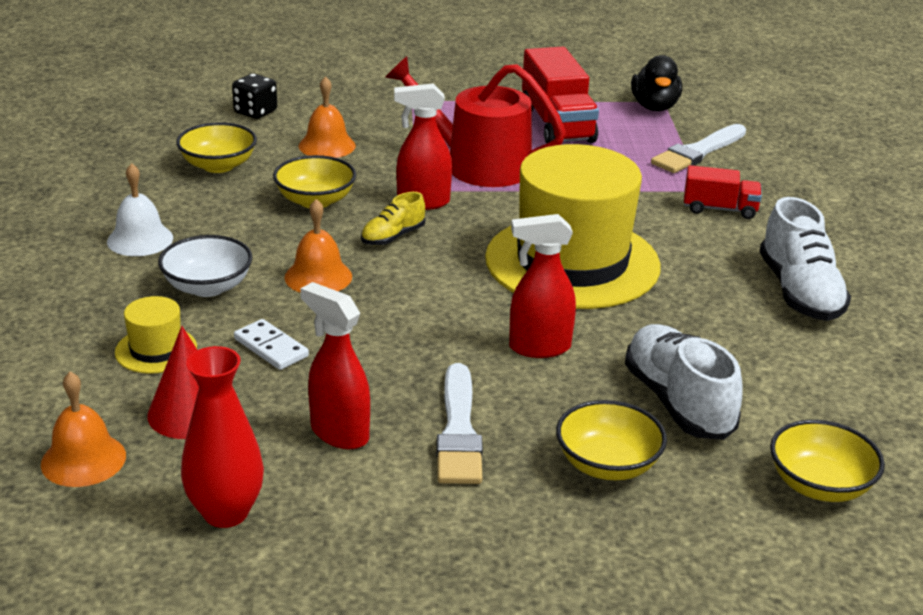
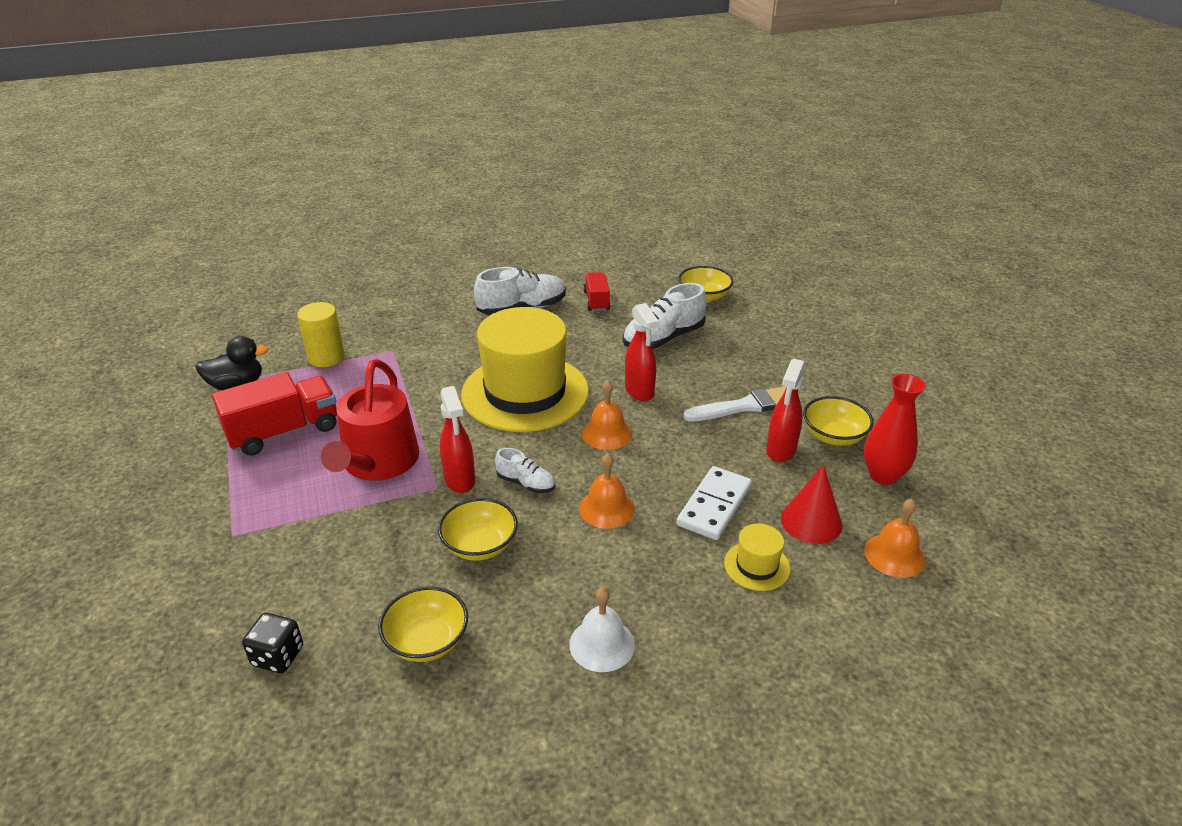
camera: 105 degrees left, 5 degrees up
white bowl [158,235,252,297] -> none
white domino [234,319,309,370] -> white domino [677,466,752,540], size x1.57
orange bell [299,76,356,158] -> orange bell moved to [582,380,632,450]
yellow shoe [361,192,425,246] -> white shoe [495,448,555,493]
yellow bowl [556,400,667,480] -> yellow bowl moved to [803,396,874,446]
white brush [651,124,746,173] -> yellow cylinder [297,302,345,367]
red truck [684,165,762,219] -> red truck moved to [583,272,610,311]

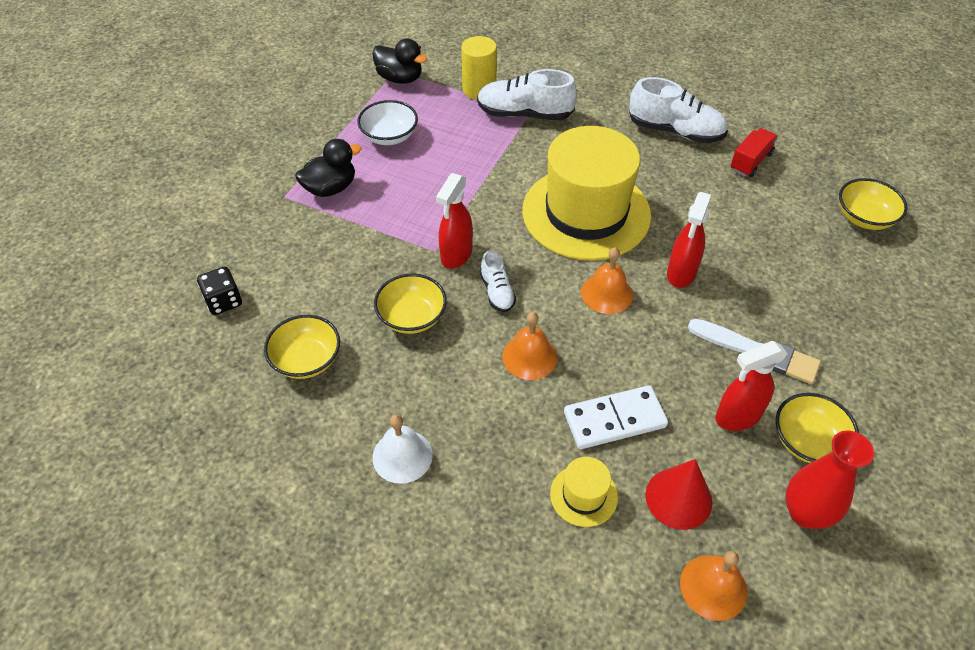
camera: 45 degrees right, 15 degrees up
red truck [212,372,337,456] -> white bowl [357,100,418,145]
red watering can [321,359,419,481] -> none
white shoe [623,283,707,349] -> white shoe moved to [477,69,577,121]
none -> black duck [295,139,361,197]

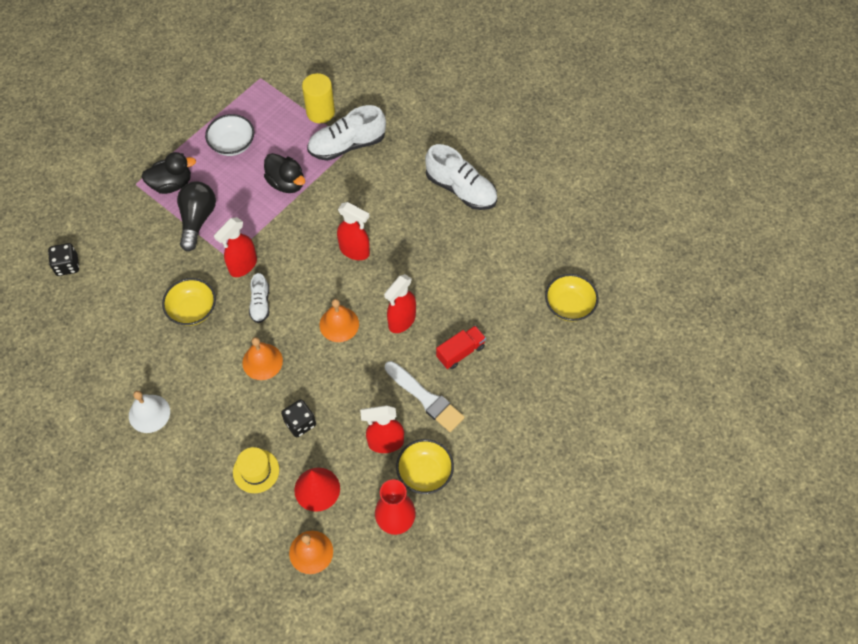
camera: 15 degrees right, 10 degrees up
yellow bowl [264,315,340,379] -> none
black duck [372,38,427,84] -> black duck moved to [264,153,305,193]
white shoe [477,69,577,121] -> white shoe turned 45 degrees counterclockwise [307,105,386,161]
yellow hat [522,126,651,261] -> red spray bottle [337,202,370,260]
white domino [564,385,668,449] -> black dice [281,399,316,438]
red truck [731,128,778,177] -> red truck moved to [436,326,486,369]
none -> black light bulb [177,181,216,251]

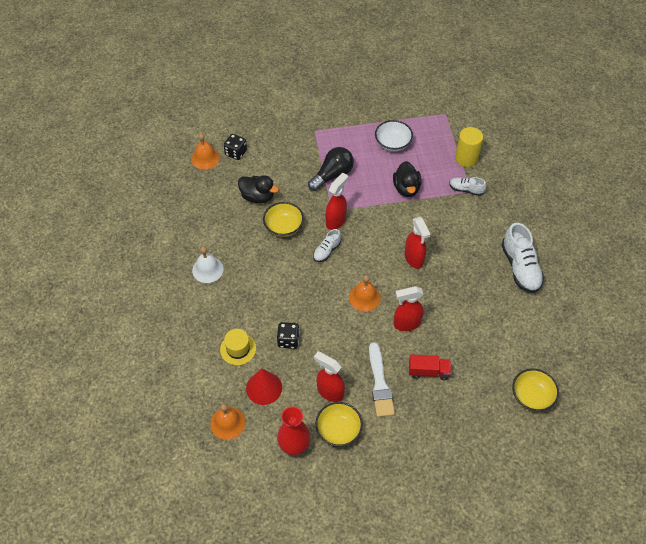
camera: 40 degrees right, 5 degrees down
black duck [141,152,196,194] -> black duck moved to [238,175,279,203]
red spray bottle [214,217,257,277] -> red spray bottle turned 135 degrees clockwise [326,173,348,230]
orange bell [242,337,283,380] -> orange bell moved to [191,133,220,170]
white shoe [307,105,386,161] -> white shoe [449,177,486,196], size x0.55

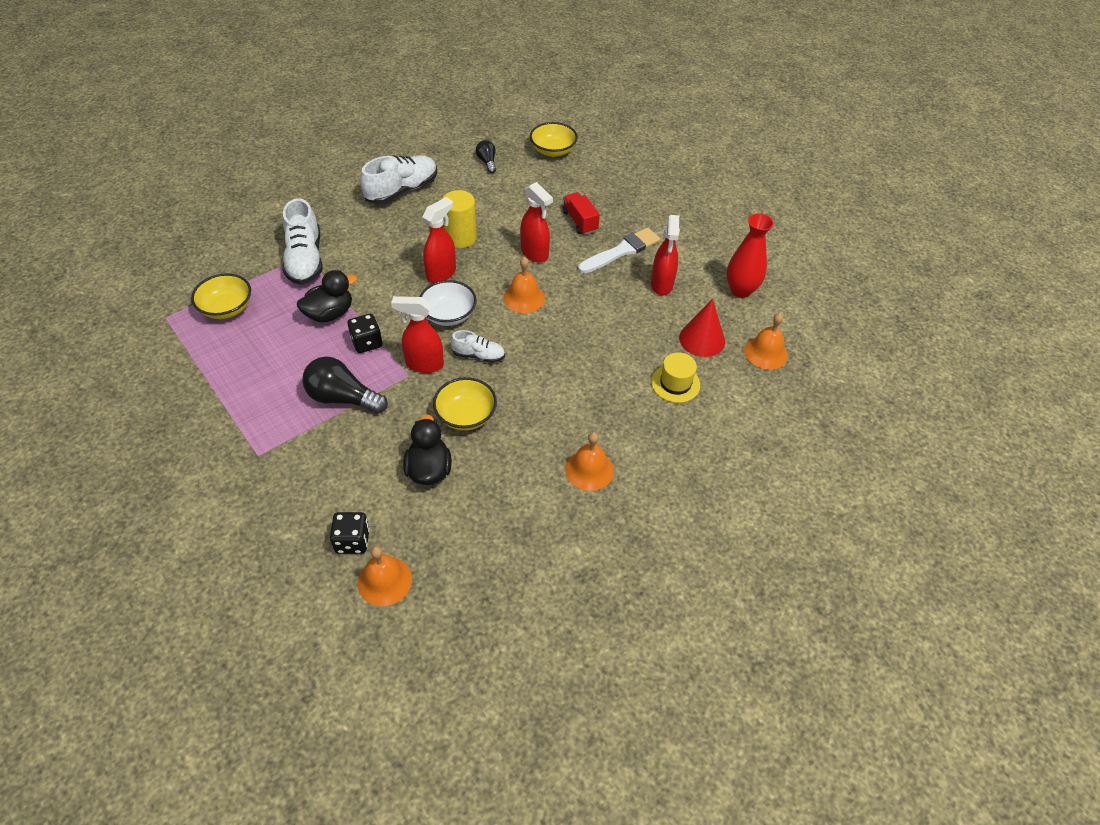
camera: 120 degrees left, 5 degrees down
white bell [192,247,224,283] -> orange bell [565,432,614,491]
black dice [277,322,300,349] -> black dice moved to [347,314,382,353]
yellow bowl [315,402,363,447] -> yellow bowl moved to [191,273,251,319]
white bowl [375,120,413,152] -> white bowl moved to [419,280,477,326]
white shoe [449,177,486,196] -> white shoe [282,198,323,285], size x1.82
yellow cylinder [455,127,483,167] -> yellow cylinder moved to [443,190,477,248]
none -> black light bulb [476,140,496,173]

